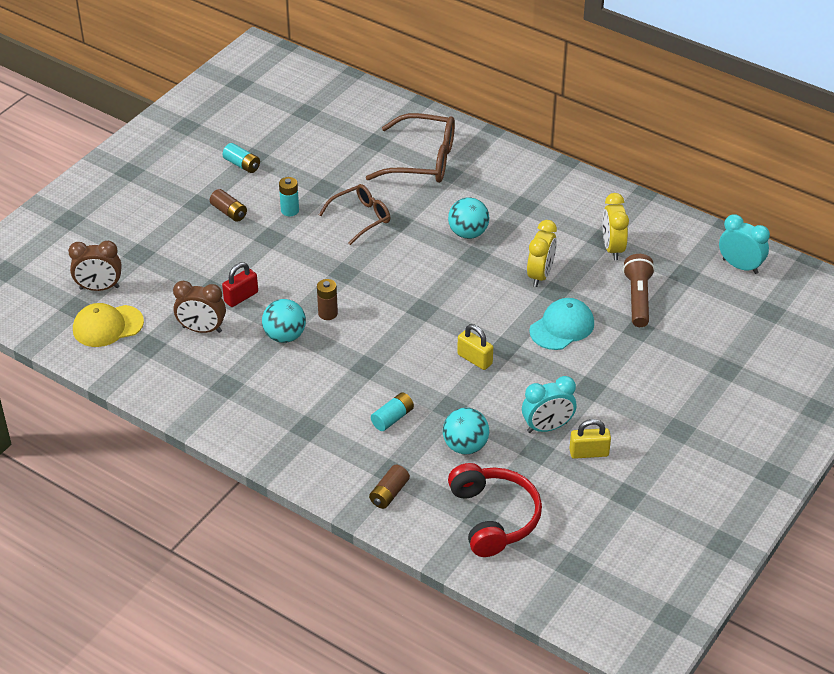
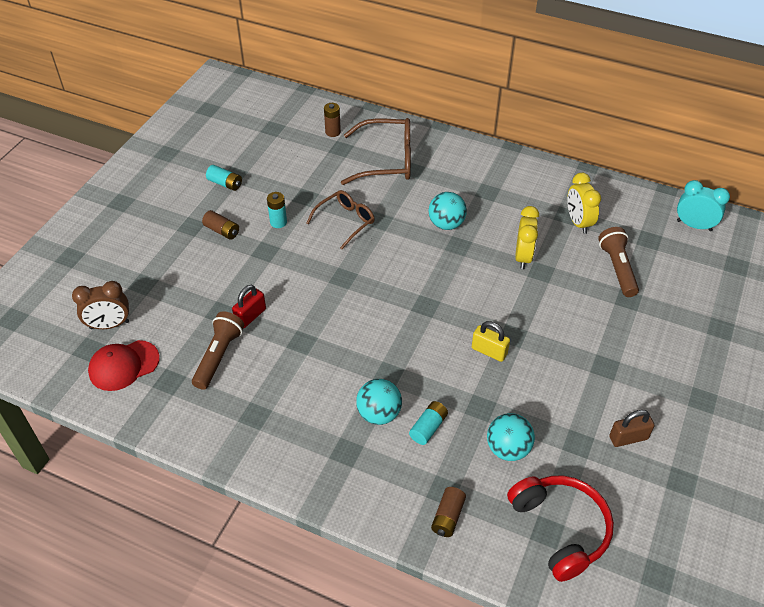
camera: 10 degrees left, 5 degrees up
yellow cap [73,303,144,347] -> red cap [88,340,160,391]
brown clock [173,281,226,333] -> brown flashlight [192,312,244,390]
turquoise ball [262,299,306,343] -> turquoise ball moved to [356,379,402,425]
brown battery [317,279,338,320] -> brown battery moved to [324,103,341,137]
turquoise clock [522,376,576,433] -> none
turquoise cap [529,298,594,350] -> none
yellow padlock [569,419,611,459] -> brown padlock [609,410,655,447]

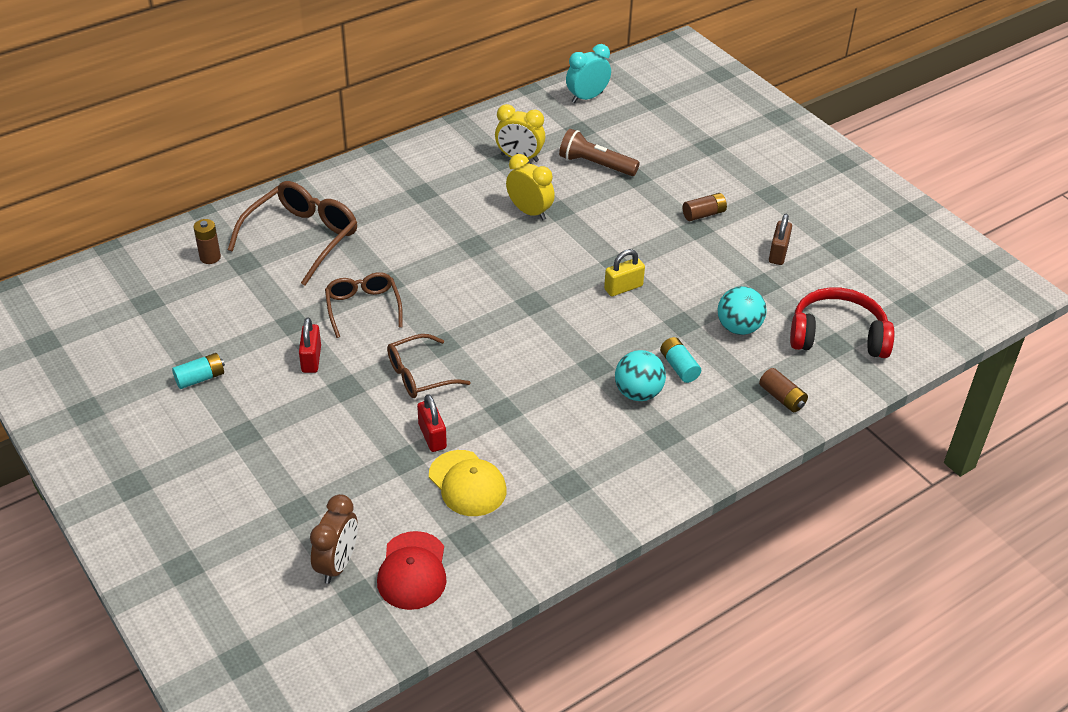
camera: 60 degrees left, 5 degrees down
brown flashlight [192,312,244,390] -> yellow cap [429,450,507,516]
brown battery [202,210,239,240] -> brown battery moved to [683,193,727,221]
turquoise battery [267,192,287,228] -> red padlock [299,318,321,373]
turquoise ball [428,192,467,230] -> none
none -> brown glasses [387,334,471,398]

